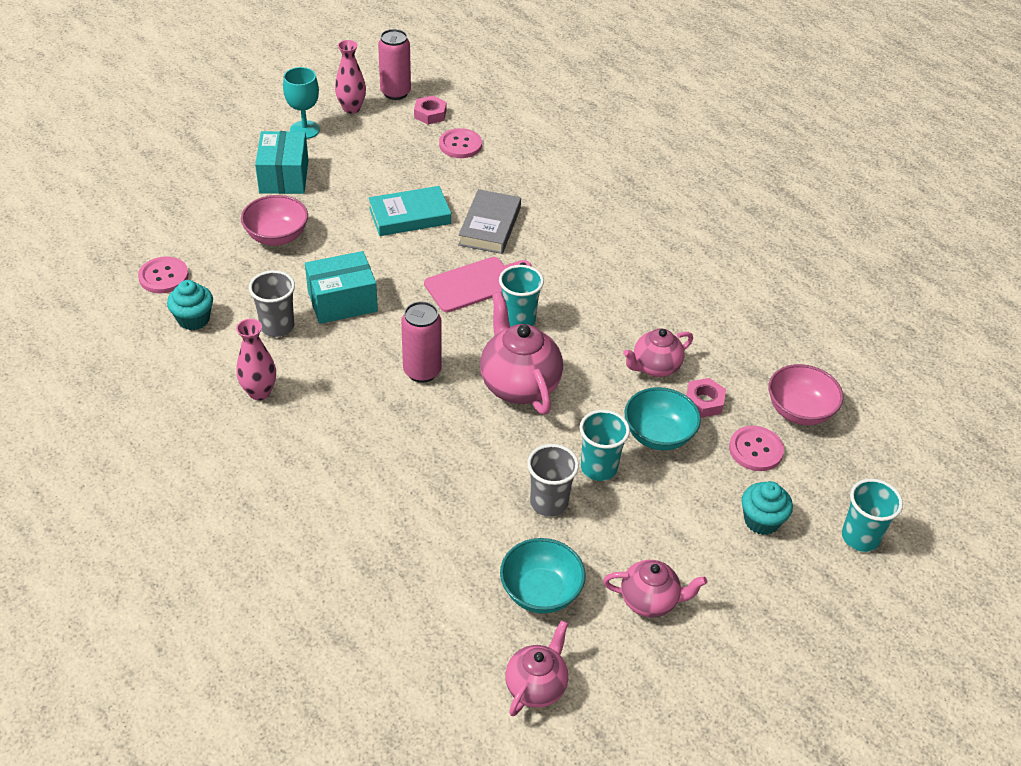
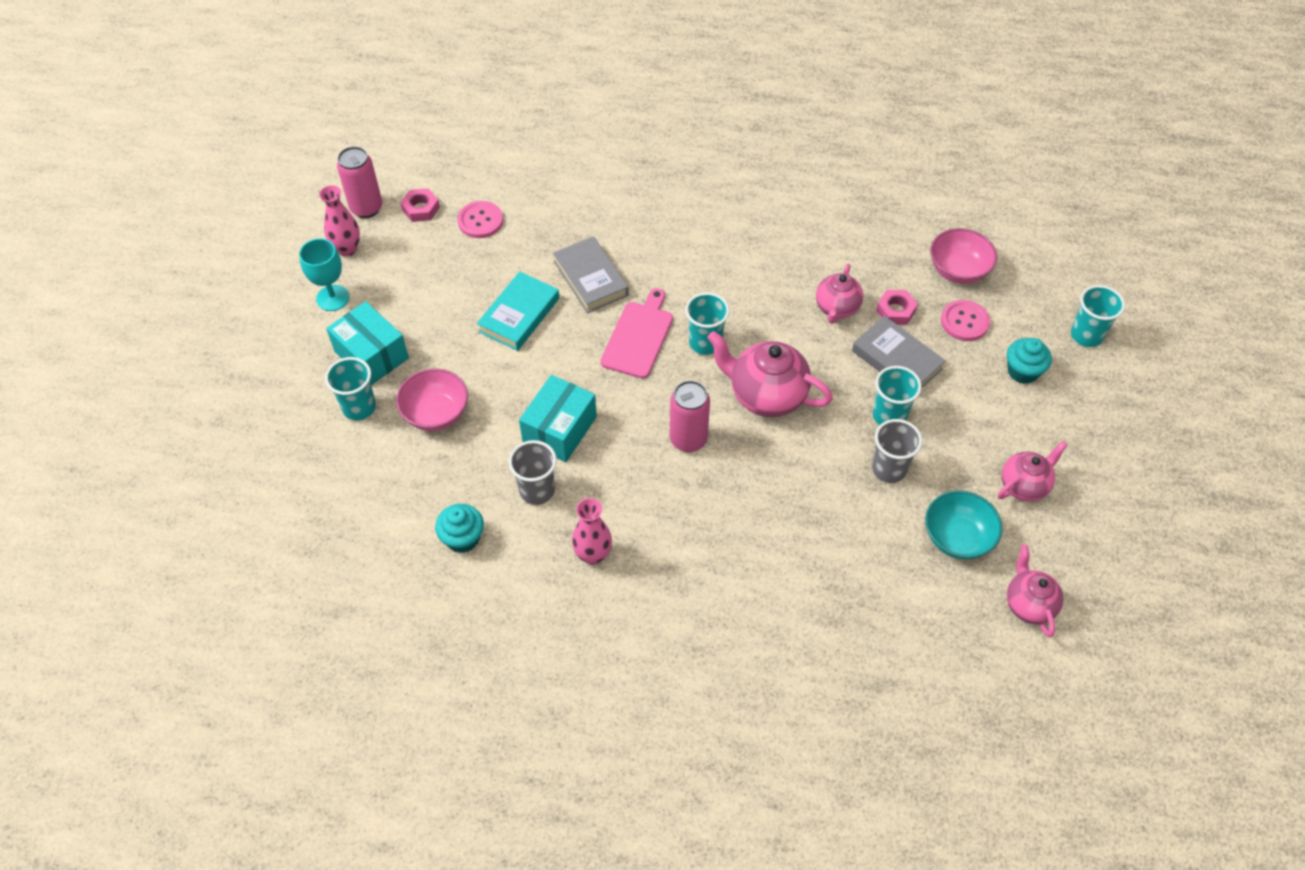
camera: 40 degrees left, 10 degrees up
pink button [138,256,189,294] -> none
turquoise bowl [624,387,701,451] -> grey book [852,316,946,388]
none -> turquoise cup [325,357,376,420]

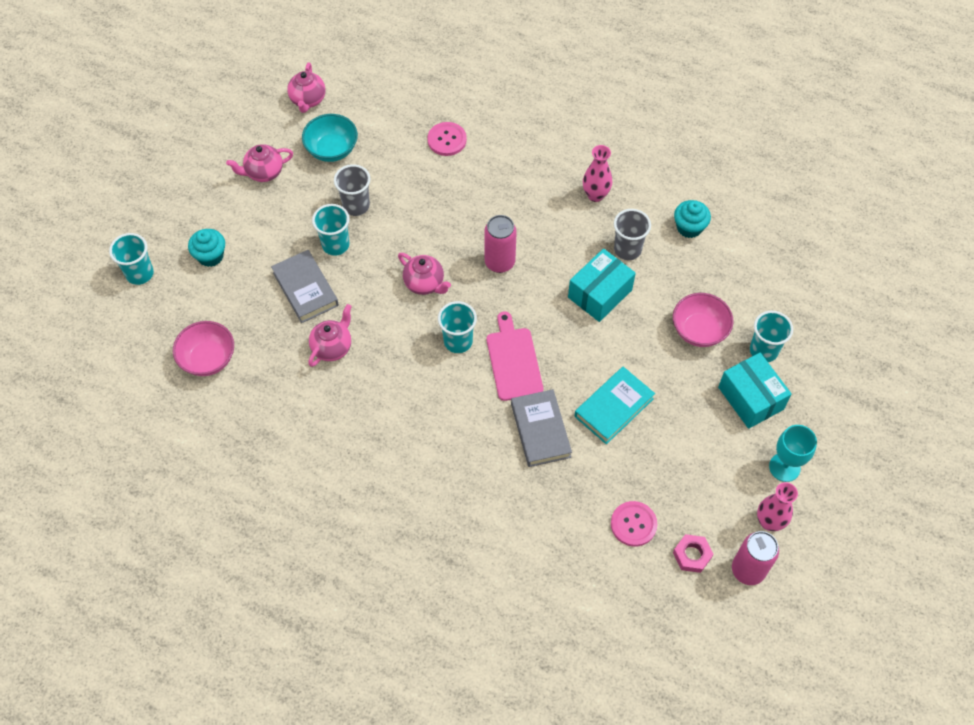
camera: 165 degrees left, 5 degrees up
pink cutting board [600,288,673,379] -> pink cutting board turned 135 degrees clockwise [487,311,543,401]
pink teapot [707,331,833,417] -> pink teapot [398,253,451,295], size x0.62
pink nut [876,290,918,325] -> none
pink button [941,300,990,341] -> pink button moved to [427,122,467,156]

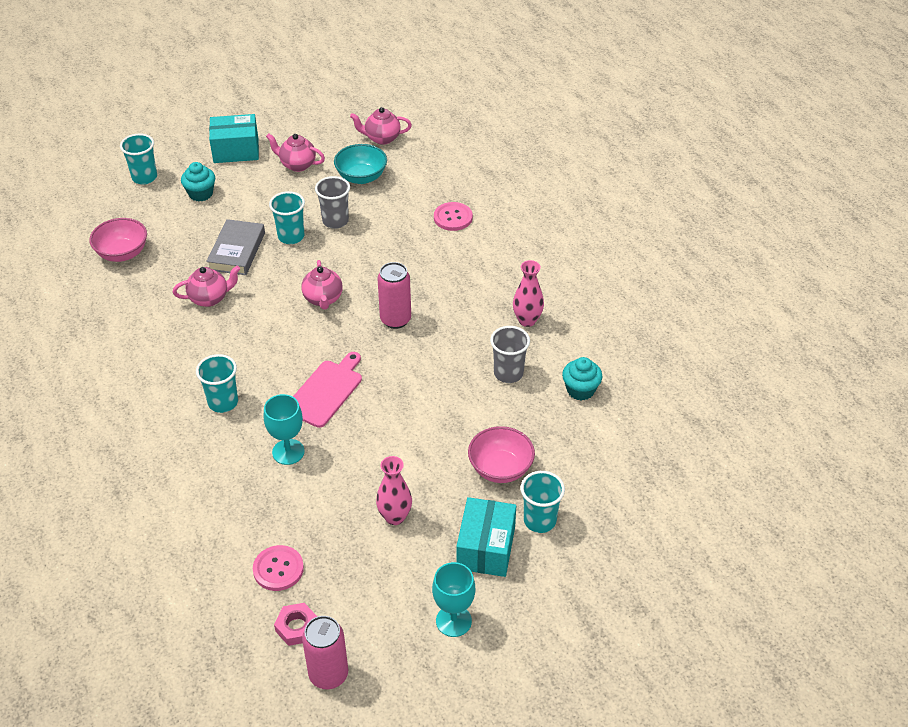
camera: 40 degrees right, 15 degrees down
pink teapot [287,63,325,113] -> pink teapot turned 45 degrees clockwise [350,107,412,145]
turquoise cup [438,301,477,353] -> turquoise cup moved to [196,354,238,413]
grey book [511,389,572,467] -> turquoise goblet [263,394,305,465]
turquoise box [568,249,636,322] -> turquoise box moved to [209,114,259,163]
turquoise book [575,367,655,444] -> none
pink vase [757,482,798,531] -> pink vase moved to [376,456,412,525]

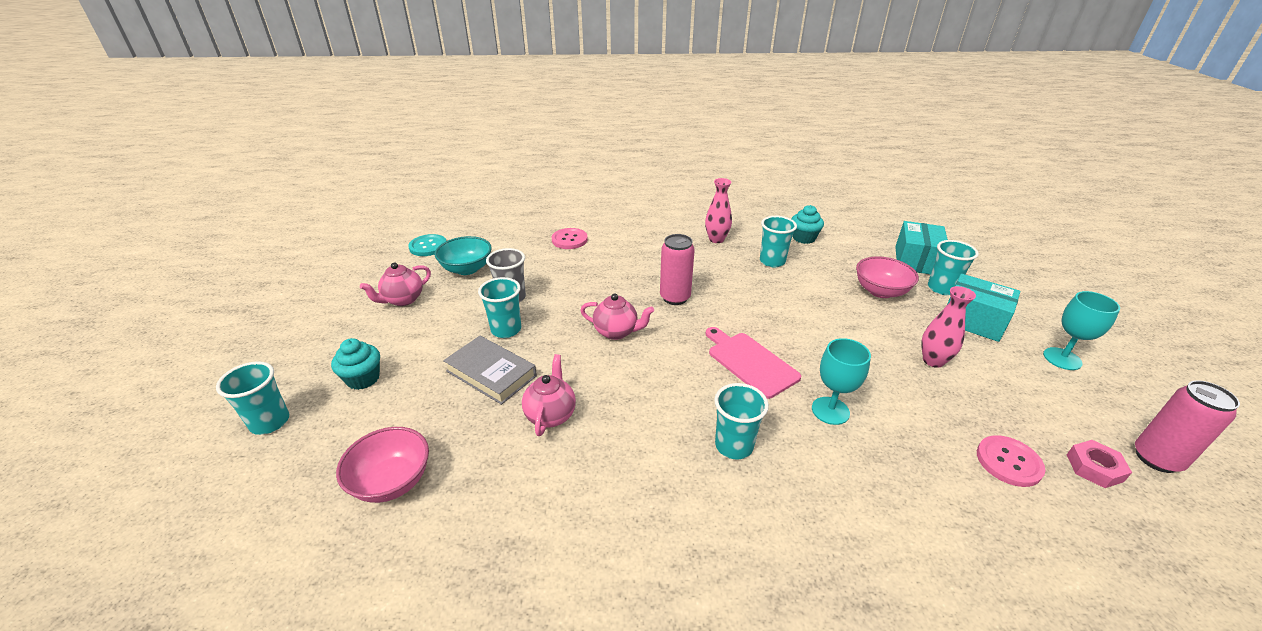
camera: 65 degrees left, 10 degrees down
turquoise box [209,114,259,163] -> turquoise box moved to [895,221,948,275]
pink teapot [350,107,412,145] -> turquoise button [408,234,446,256]
grey cup [490,326,530,383] -> turquoise cup [760,216,797,267]

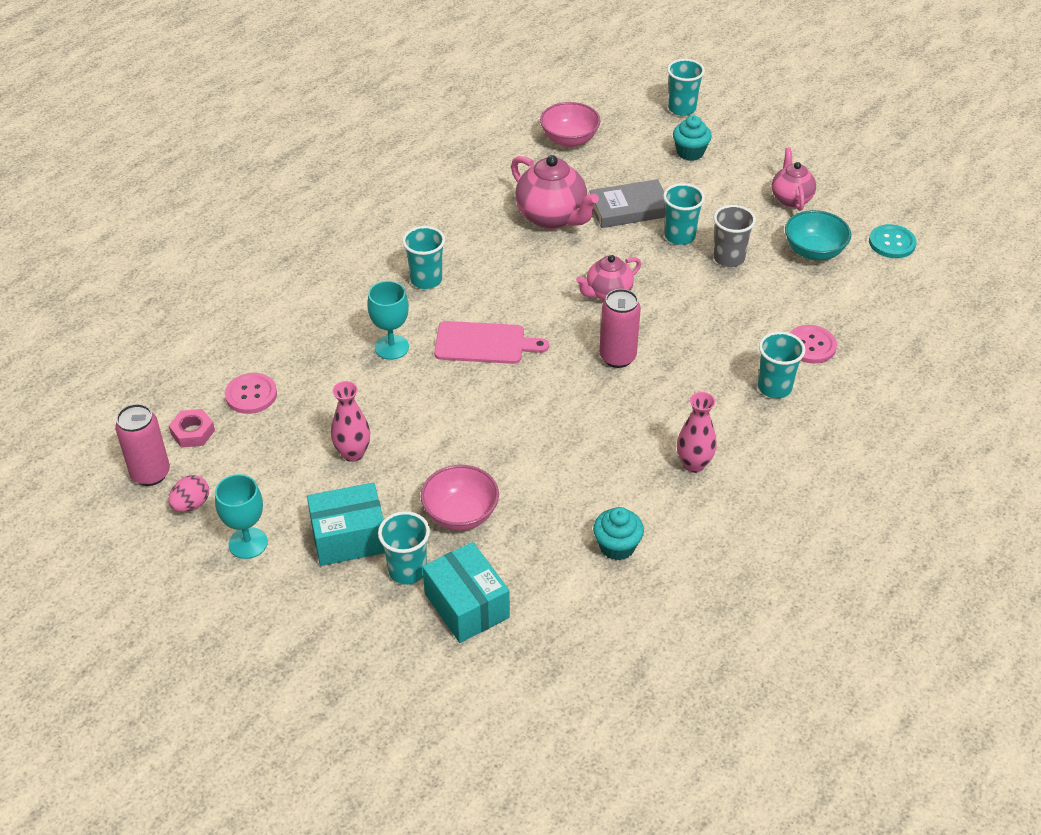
camera: 130 degrees right, 10 degrees up
pink teapot [522,354,576,436] -> pink teapot [511,155,599,229], size x1.60
turquoise cup [760,216,797,267] -> turquoise cup moved to [758,332,806,399]
none -> pink egg [168,475,209,512]

